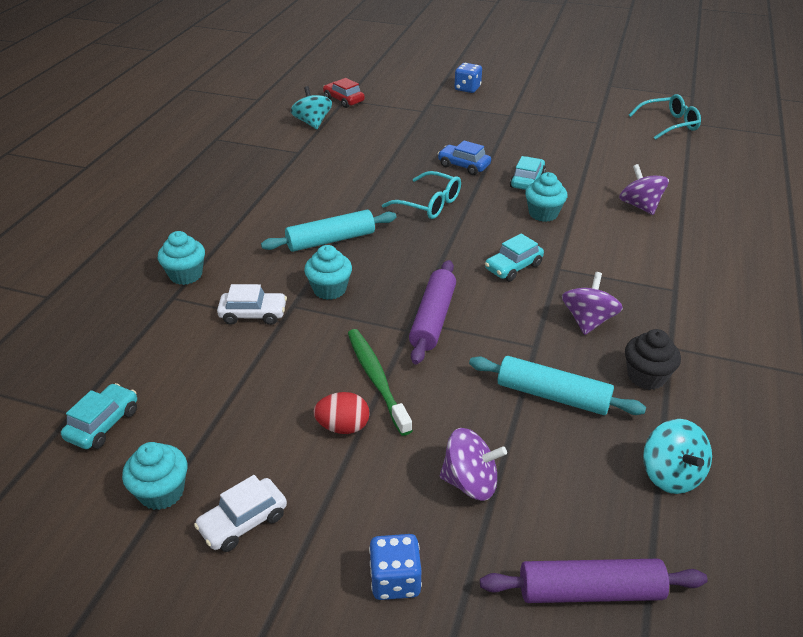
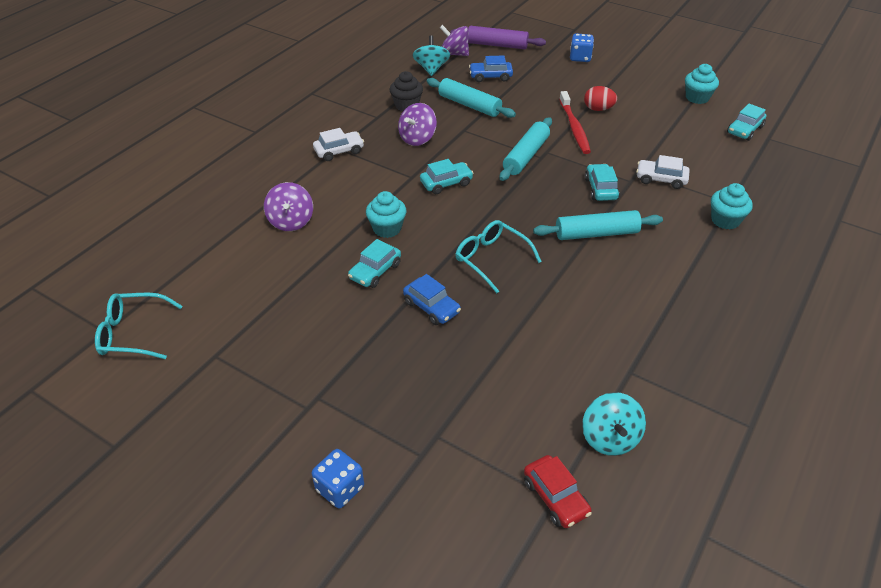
camera: 165 degrees left, 5 degrees up
white car [194,475,287,552] -> white car moved to [313,128,364,161]
turquoise cupcake [304,245,352,300] -> turquoise car [585,164,620,201]
green toothbrush [348,329,413,436] -> red toothbrush [559,91,591,154]
purple rolling pin [409,260,456,365] -> turquoise rolling pin [500,117,552,181]
purple spinning top [440,428,507,501] -> purple spinning top moved to [440,25,469,56]
none -> blue car [469,55,513,82]

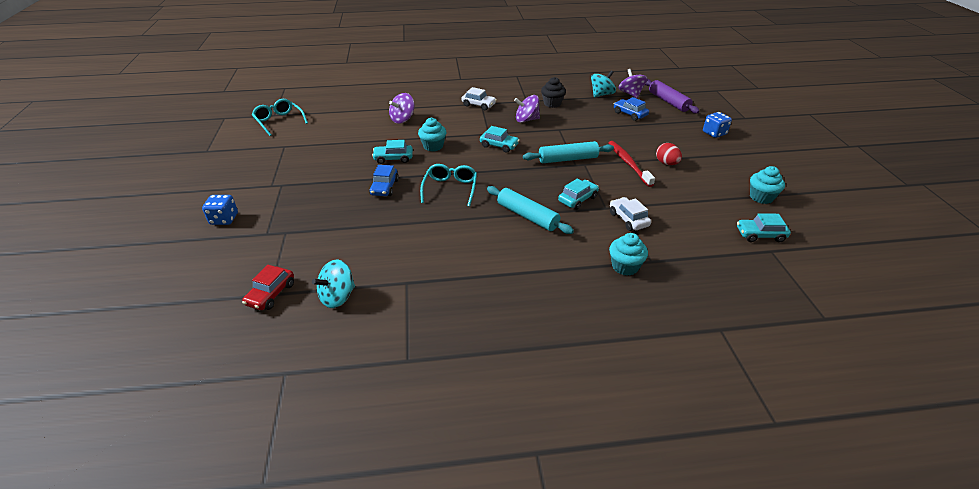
camera: 50 degrees right, 5 degrees down
turquoise rolling pin [427,78,516,118] -> none
red toothbrush [559,91,591,154] -> red toothbrush turned 120 degrees clockwise [608,141,655,187]

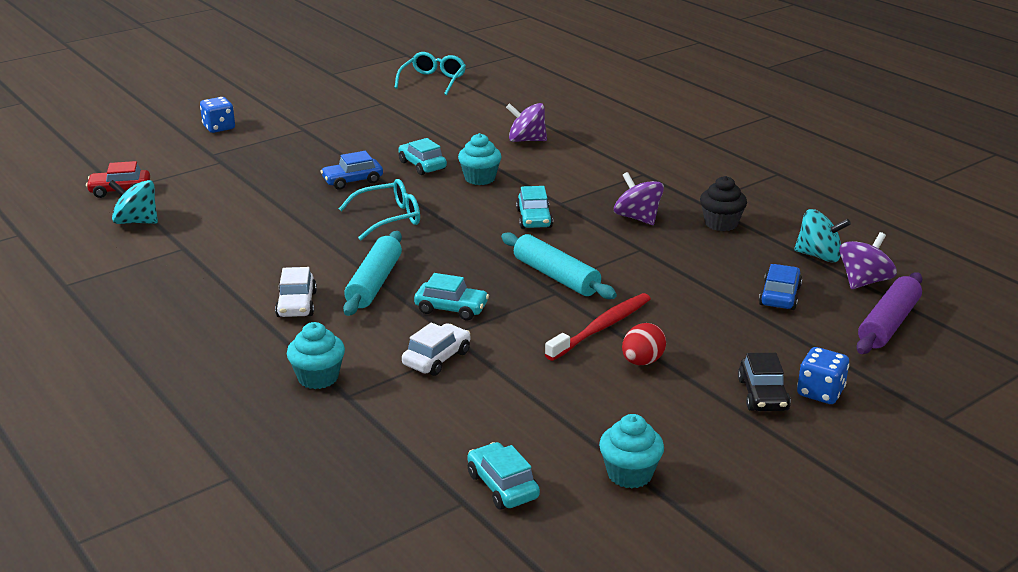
camera: 60 degrees right, 10 degrees down
white car [461,87,497,110] -> white car moved to [275,267,317,317]
none -> black car [738,353,791,411]

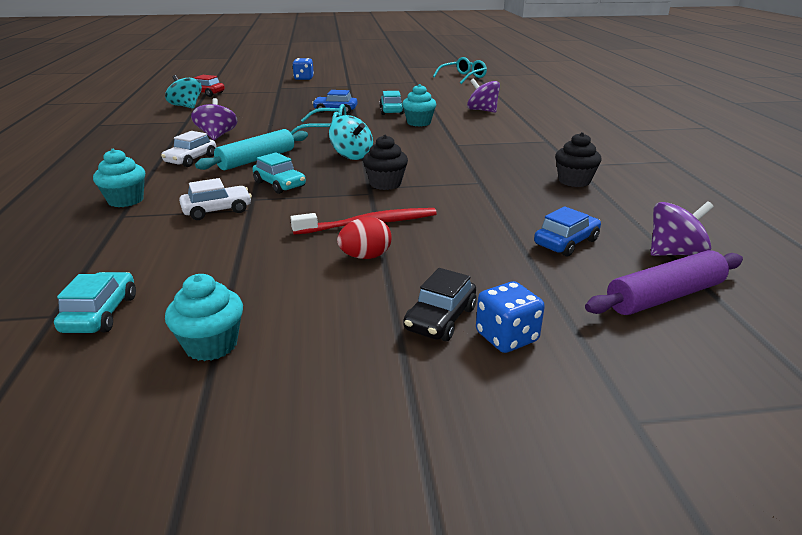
camera: 30 degrees right, 0 degrees up
turquoise rolling pin [501,232,617,299] -> black cupcake [363,135,408,190]
turquoise car [516,186,553,229] -> none
purple spinning top [614,172,664,225] -> purple spinning top moved to [191,98,238,140]
turquoise spinning top [794,209,851,262] -> turquoise spinning top moved to [329,115,373,160]

